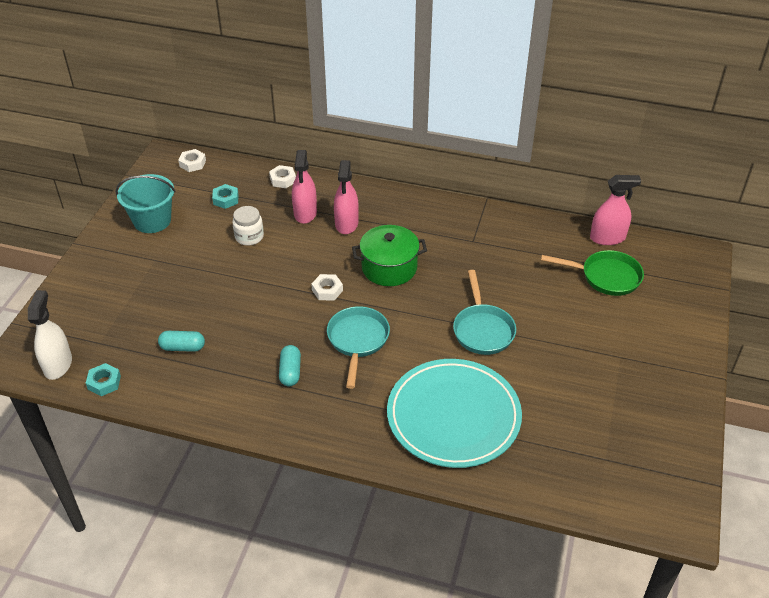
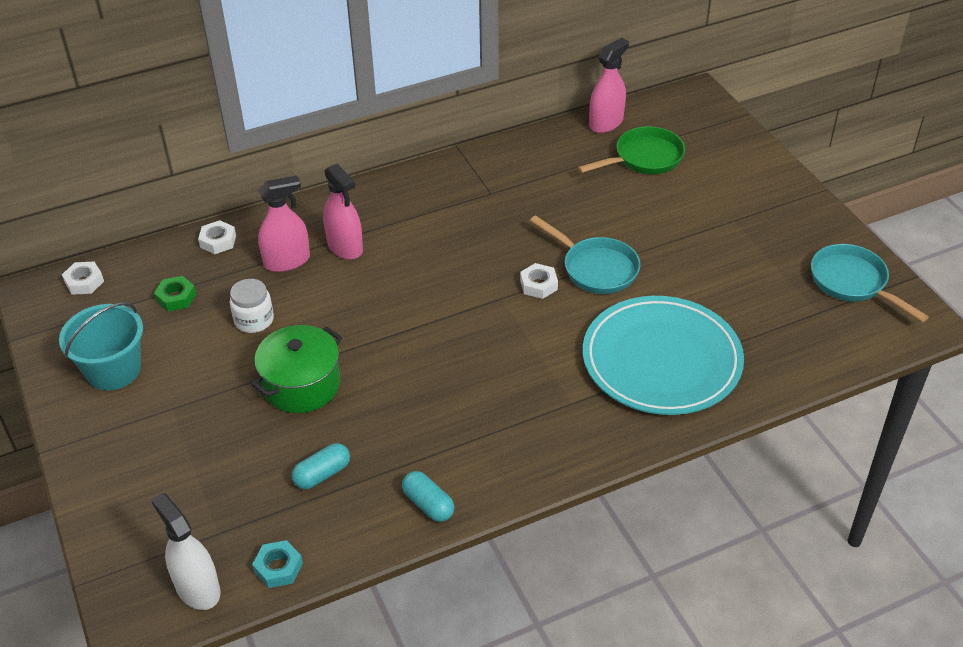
camera: 40 degrees left, 0 degrees up
turquoise nut [212,184,239,209] -> green nut [154,276,196,311]
turquoise capsule [279,345,301,386] -> turquoise capsule moved to [402,471,454,522]
pink spray bottle [292,150,317,224] -> pink spray bottle turned 75 degrees counterclockwise [258,176,310,272]
white nut [311,274,343,300] -> white nut moved to [520,263,558,299]
turquoise pan [327,306,390,389] -> turquoise pan moved to [811,244,929,322]
green pot [352,225,427,286] -> green pot moved to [251,325,342,413]

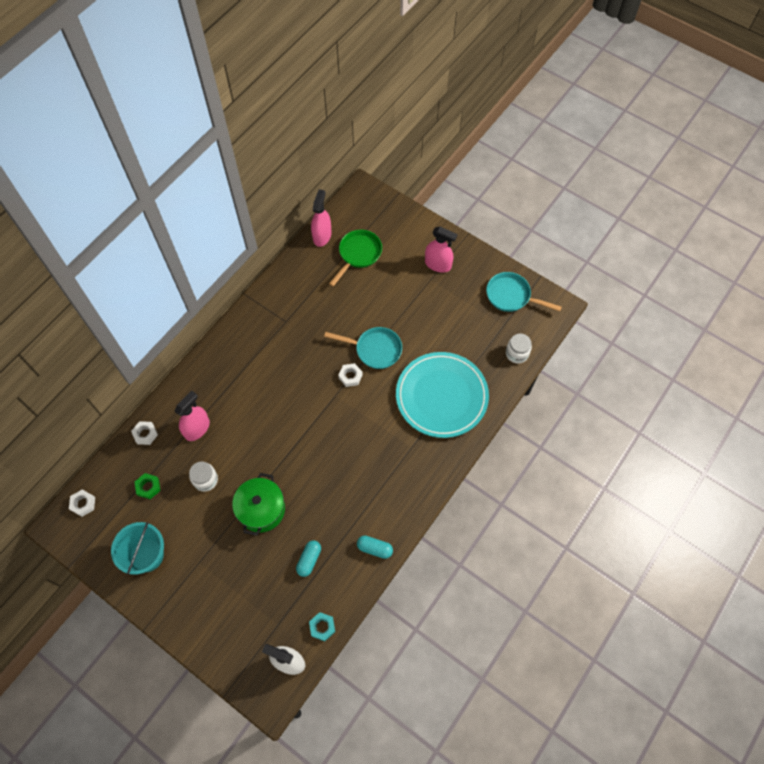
camera: 30 degrees left, 20 degrees up
pink spray bottle [323,163,363,260] -> pink spray bottle moved to [425,227,457,273]
none -> white jar [506,334,532,364]

